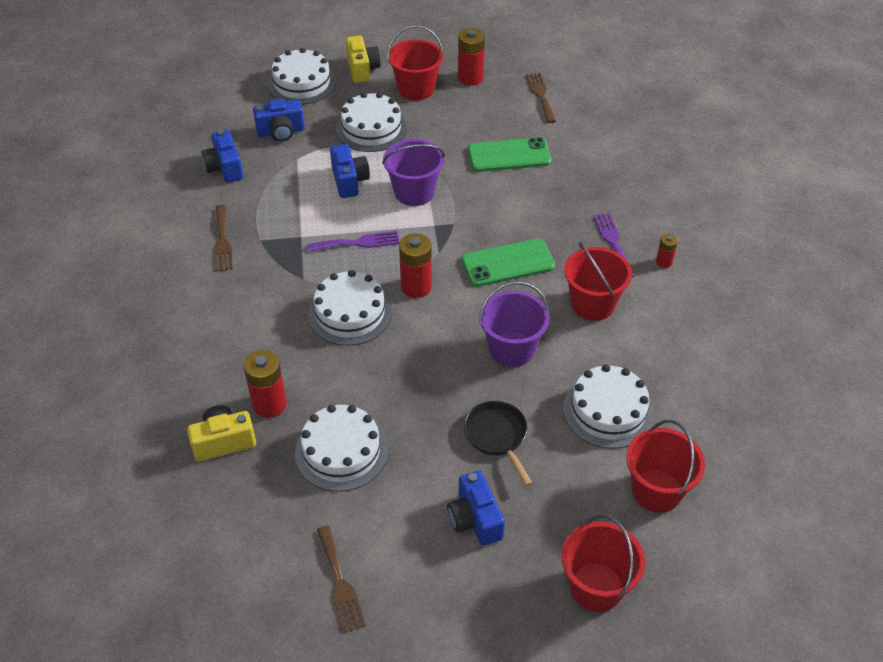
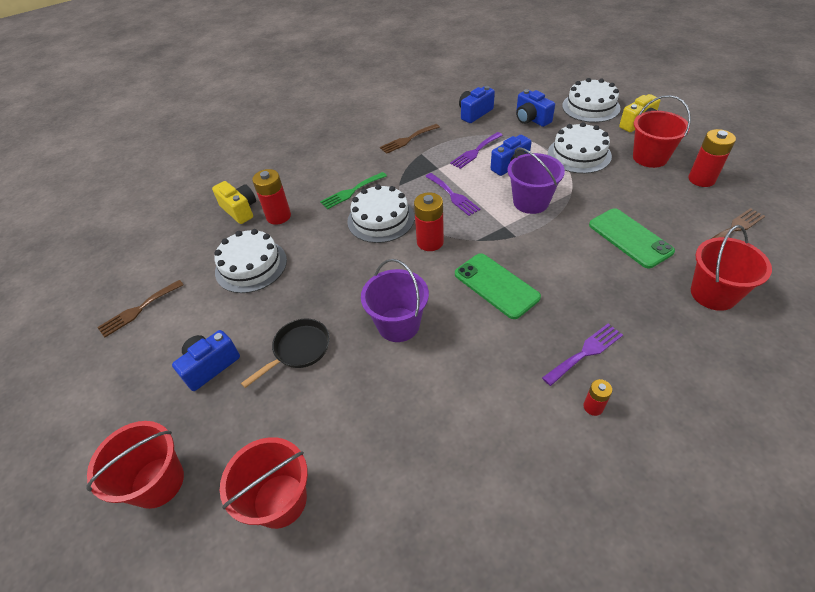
camera: 70 degrees right, 0 degrees up
white cake [563,364,654,449] -> none
red bucket [564,242,632,321] -> red bucket moved to [691,225,772,311]
none -> green fork [320,172,387,209]
none -> purple fork [450,132,502,169]

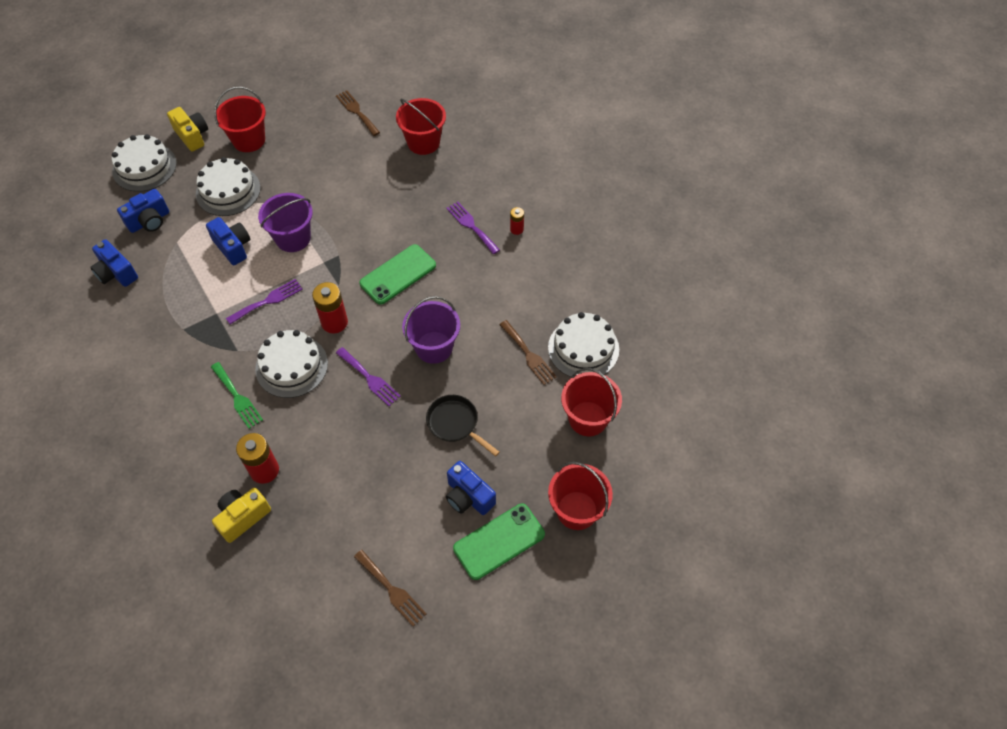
camera: 95 degrees left, 10 degrees up
white cake [215,229,287,293] -> white cake moved to [548,312,619,377]
brown fork [380,124,440,154] -> brown fork moved to [499,320,557,385]
purple fork [450,132,502,169] -> purple fork moved to [336,347,401,406]
green phone [589,208,675,268] -> green phone moved to [453,504,545,580]
red battery [688,129,736,187] -> none

